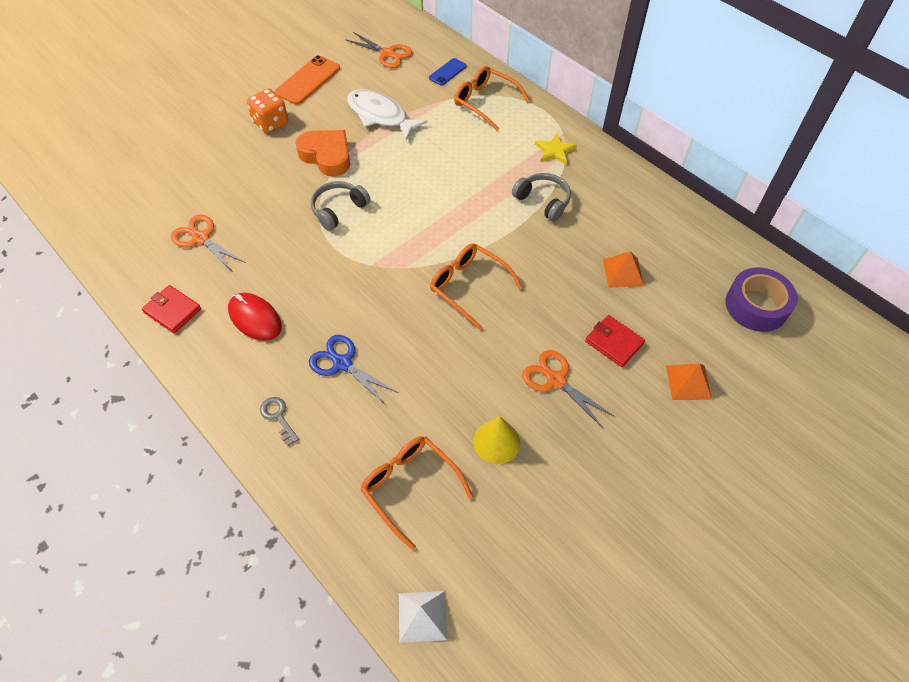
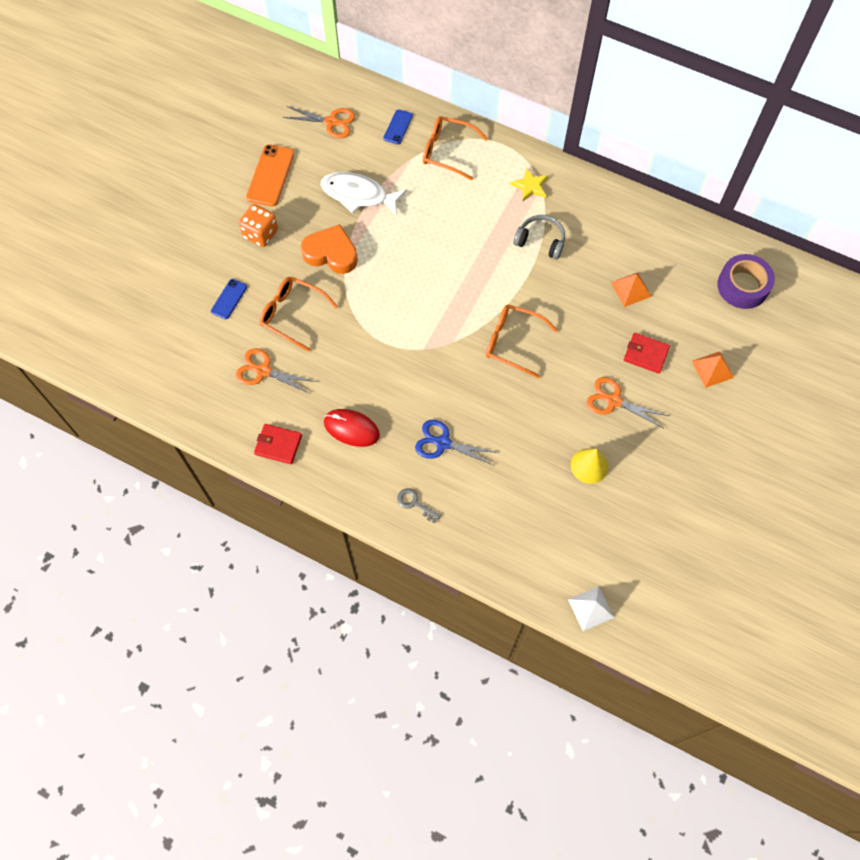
camera: 20 degrees left, 10 degrees up
grey headphones [311,181,371,231] -> none
orange glasses [360,436,473,550] -> orange glasses moved to [259,276,338,352]
none -> blue phone [211,279,247,319]

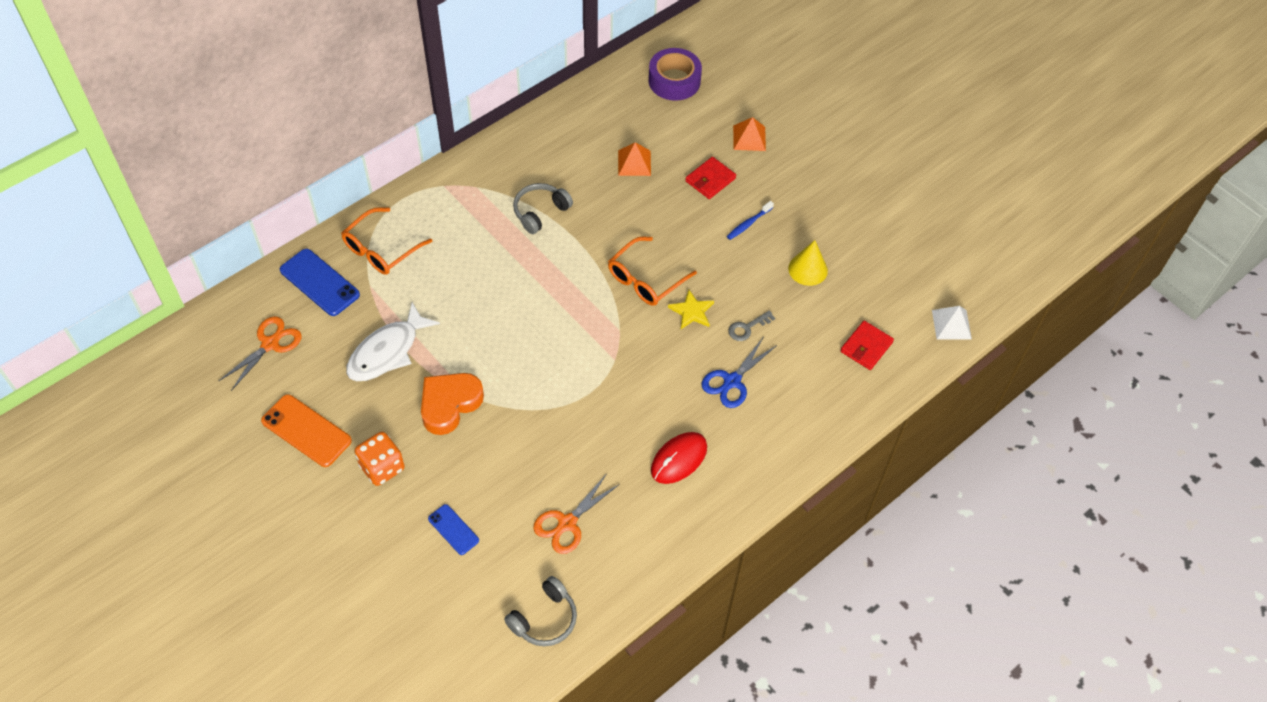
camera: 70 degrees left, 10 degrees down
red wallet [254,424,302,464] -> red wallet moved to [840,321,894,370]
orange glasses [259,276,338,352] -> none
blue phone [383,109,413,144] -> blue phone [280,249,360,316], size x1.71
grey key [397,488,441,524] -> grey key moved to [728,310,775,341]
yellow star [510,168,548,201] -> yellow star moved to [668,290,714,329]
orange scissors [587,377,669,428] -> blue toothbrush [727,201,774,240]
none -> grey headphones [504,576,577,646]

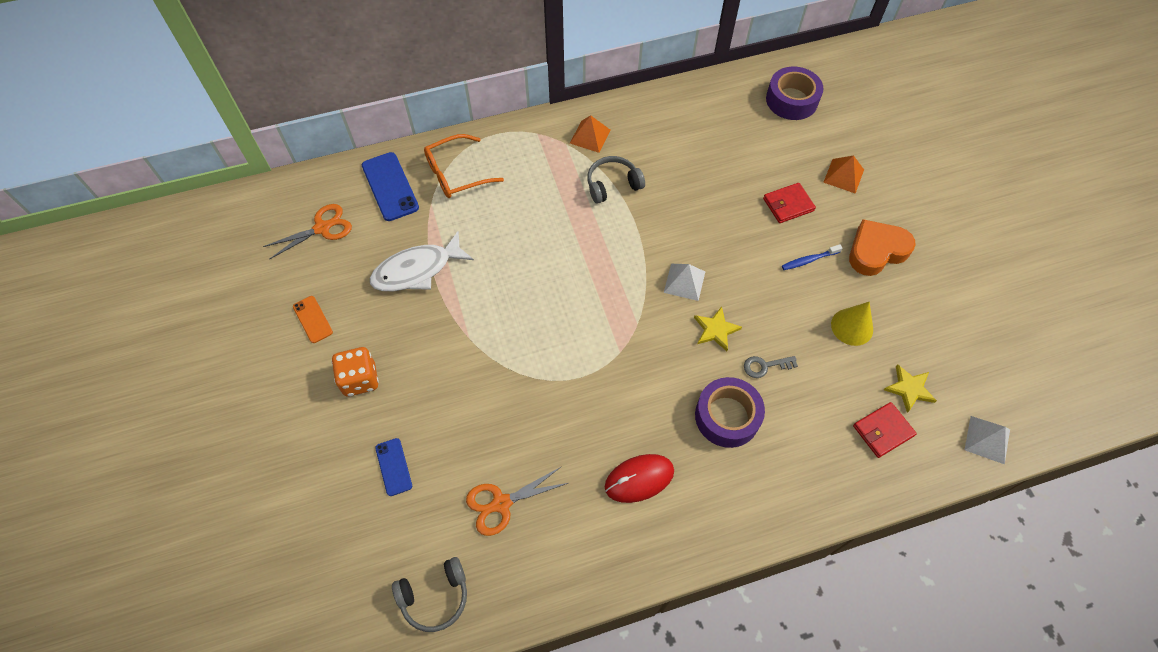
camera: 25 degrees right, 5 degrees up
orange phone [261,394,352,467] -> orange phone [293,296,333,343], size x0.59
orange heart [421,373,484,435] -> orange heart moved to [849,219,916,276]
orange glasses [608,236,697,306] -> white pyramid [664,264,705,301]
orange pyramid [618,142,651,176] -> orange pyramid moved to [570,115,611,153]
blue scissors [702,338,777,408] -> purple tape [695,377,765,448]
none -> yellow star [884,364,937,413]

